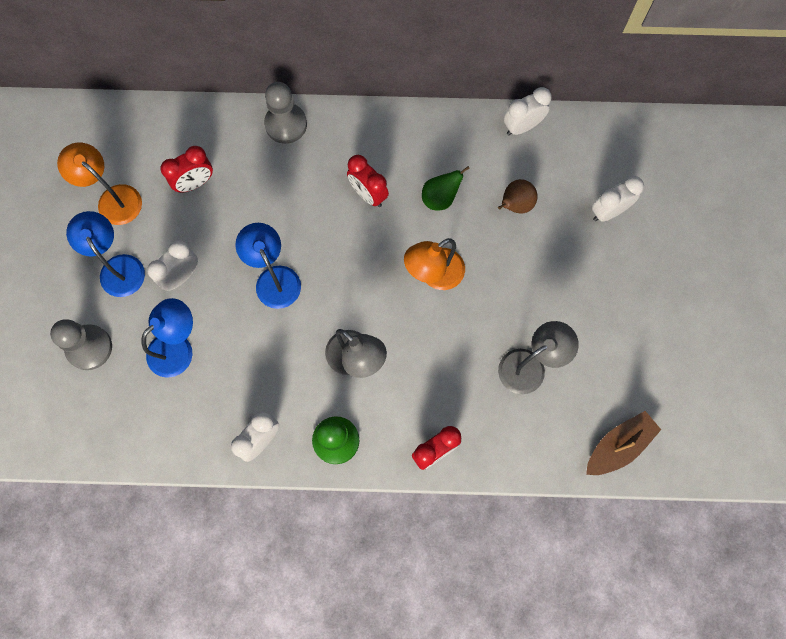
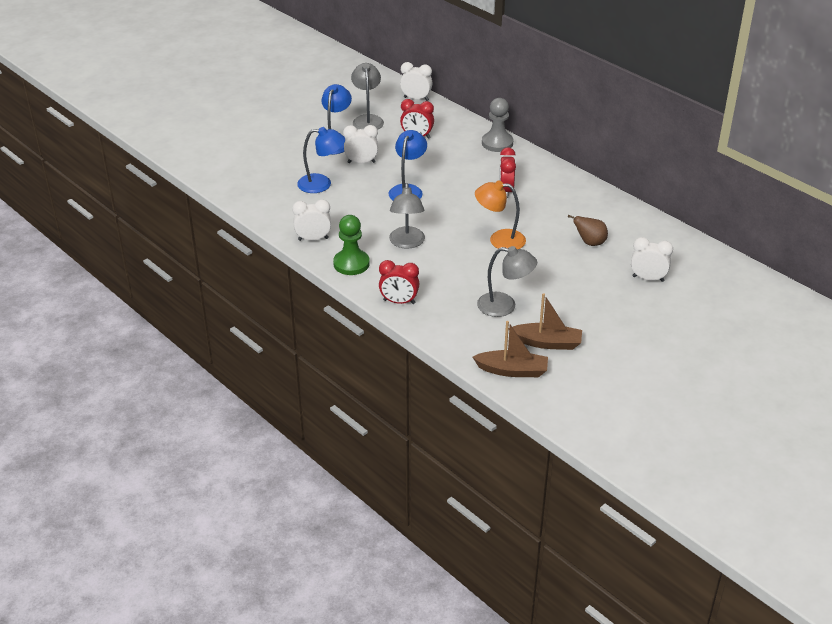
camera: 45 degrees right, 35 degrees down
grey pawn [50,319,112,370] -> none
orange lamp [57,143,142,225] -> grey lamp [351,63,384,130]
green pear [422,166,470,210] -> none
white clock [504,87,552,135] -> white clock moved to [400,62,433,101]
none -> brown boat [508,293,582,350]

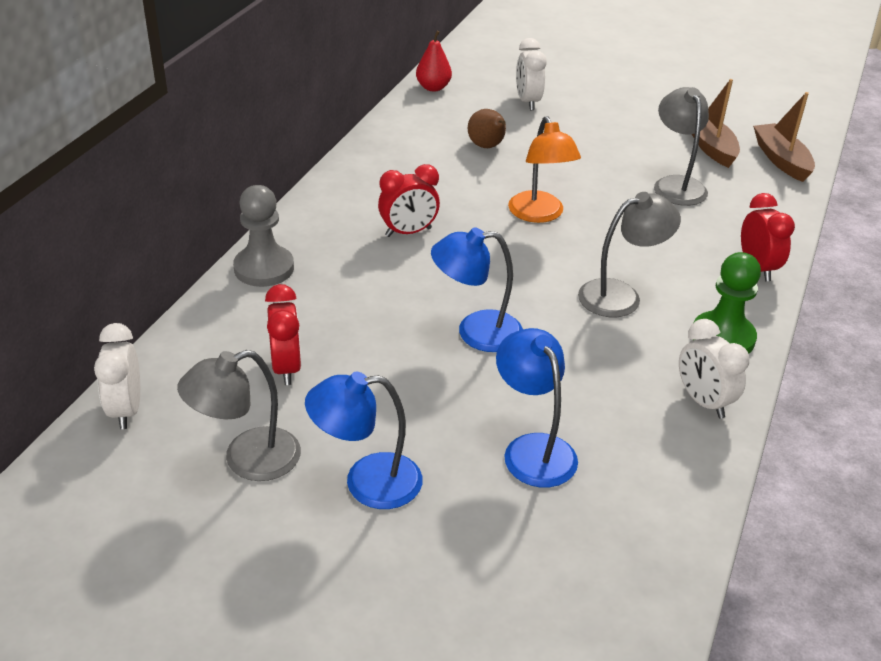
camera: 115 degrees left, 0 degrees up
white clock [343,125,378,163] -> none
none -> red pear [416,31,452,91]

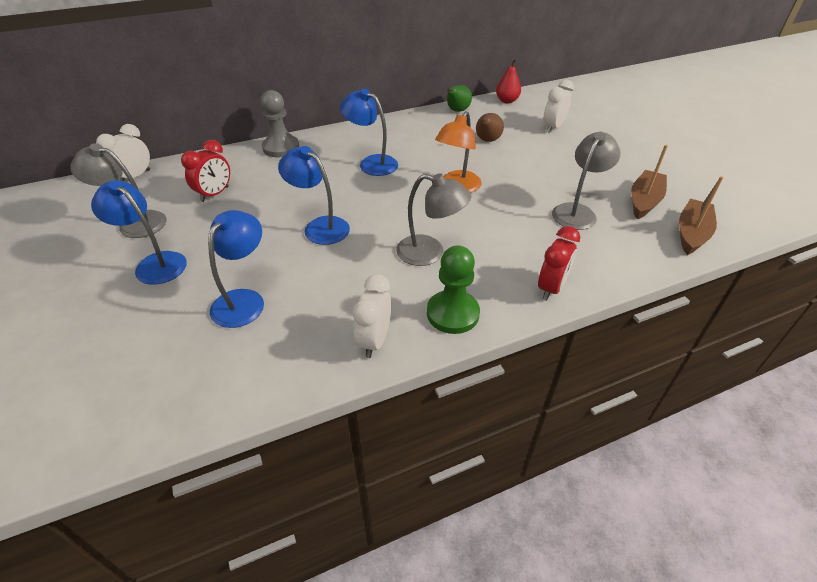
camera: 45 degrees right, 5 degrees up
red clock [378,164,440,237] -> blue lamp [340,89,398,176]
none -> green pear [447,85,472,112]

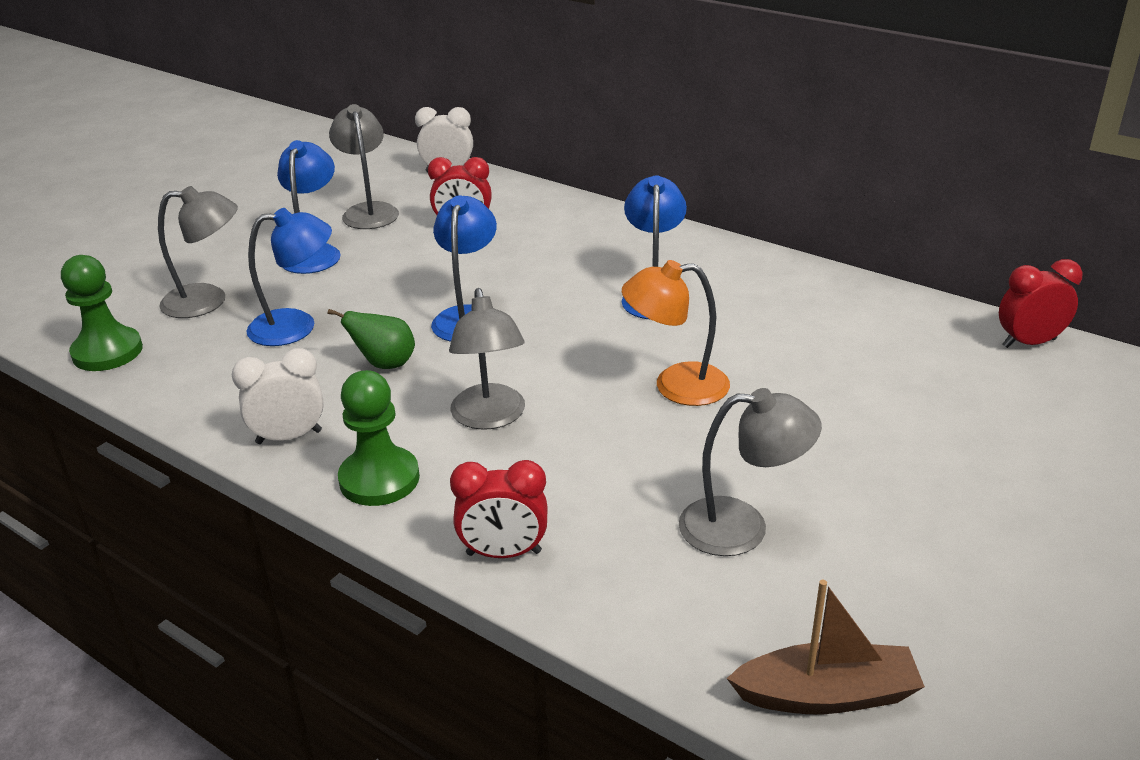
camera: 60 degrees right, 10 degrees down
grey pawn [261,90,299,157] -> none
green pear [447,85,472,112] -> green pear moved to [328,309,415,369]
brown pear [476,113,504,142] -> none
red pear [496,59,521,103] -> red clock [999,259,1083,348]
white clock [544,80,574,133] -> none
brown boat [631,145,668,219] -> none
none -> green pawn [61,255,143,371]
none -> grey lamp [158,186,238,318]

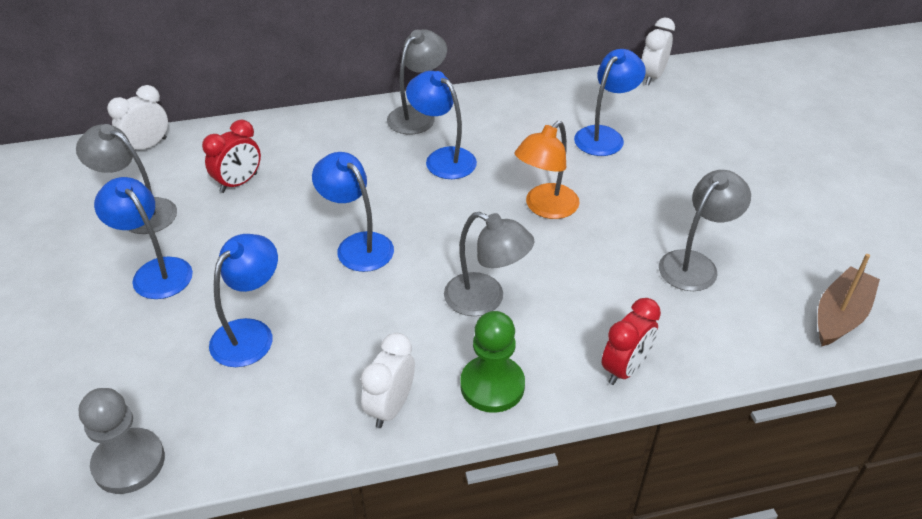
camera: 50 degrees left, 10 degrees up
green pawn [61,255,143,371] -> grey pawn [79,388,165,494]
grey lamp [158,186,238,318] -> grey lamp moved to [387,29,447,134]
green pear [328,309,415,369] -> none
red clock [999,259,1083,348] -> white clock [642,18,675,85]
none -> blue lamp [574,49,646,156]

